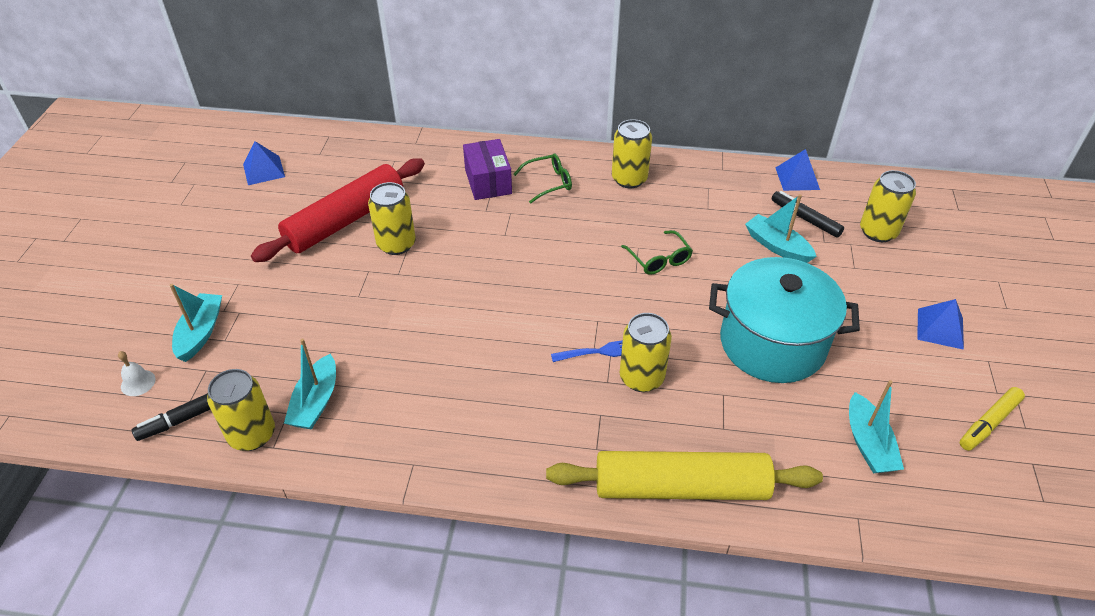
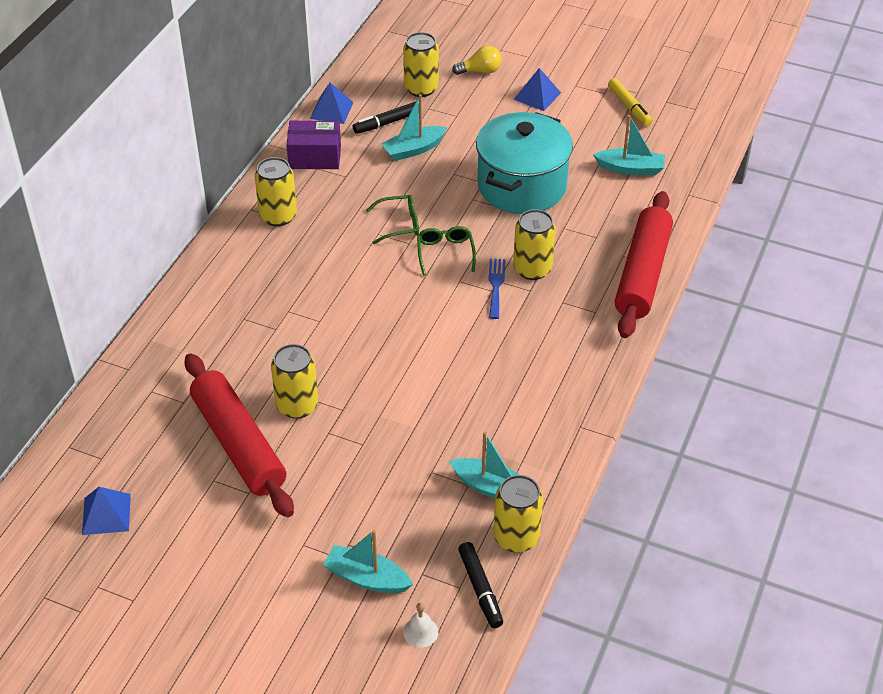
camera: 75 degrees left, 0 degrees up
purple box [463,139,512,200] -> purple box moved to [286,121,341,169]
green glasses [514,154,572,204] -> green glasses moved to [417,226,476,276]
yellow rolling pin [546,451,823,500] -> red rolling pin [615,191,673,338]
none -> yellow light bulb [452,46,502,75]

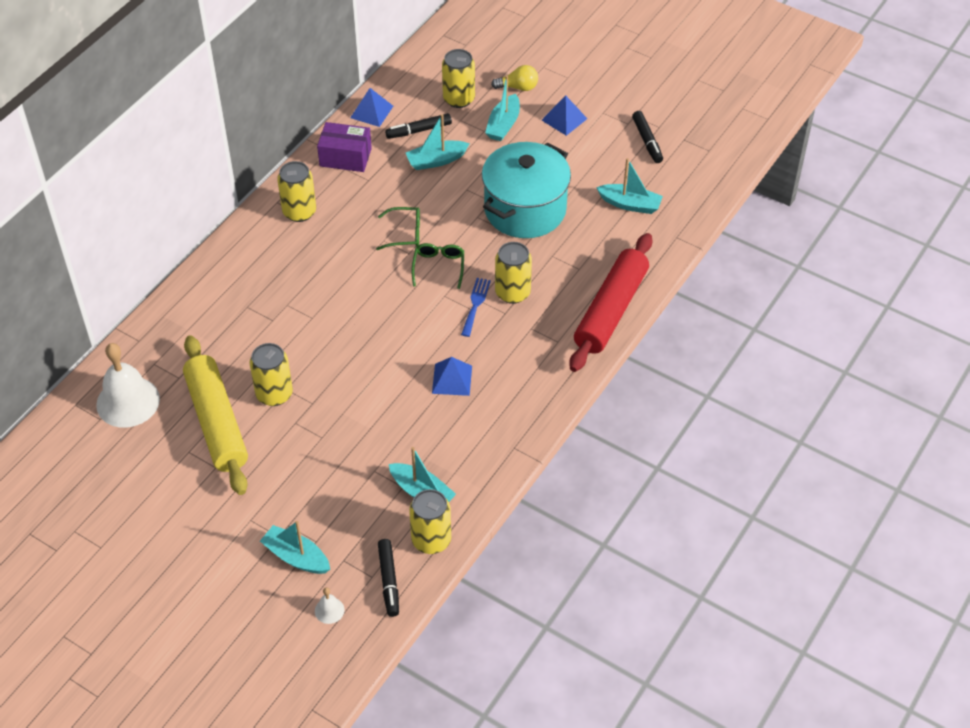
camera: 10 degrees right, 5 degrees up
blue pyramid [82,487,131,535] -> blue pyramid moved to [432,357,472,396]
red rolling pin [185,353,294,517] -> yellow rolling pin [183,335,248,495]
yellow marker [608,78,653,126] -> black marker [632,111,663,163]
none -> white bell [96,343,160,428]
none -> turquoise boat [485,75,520,141]

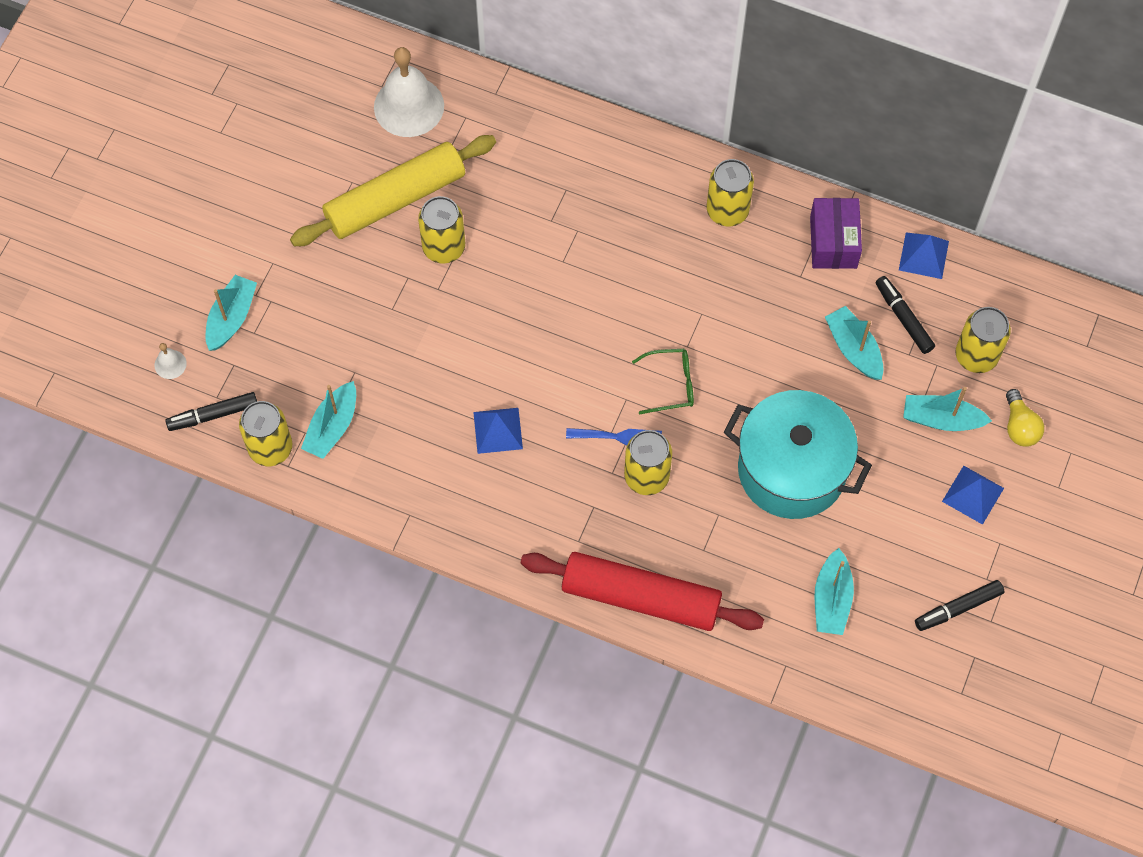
camera: 80 degrees right, 15 degrees up
green glasses [376,207,420,250] -> none

